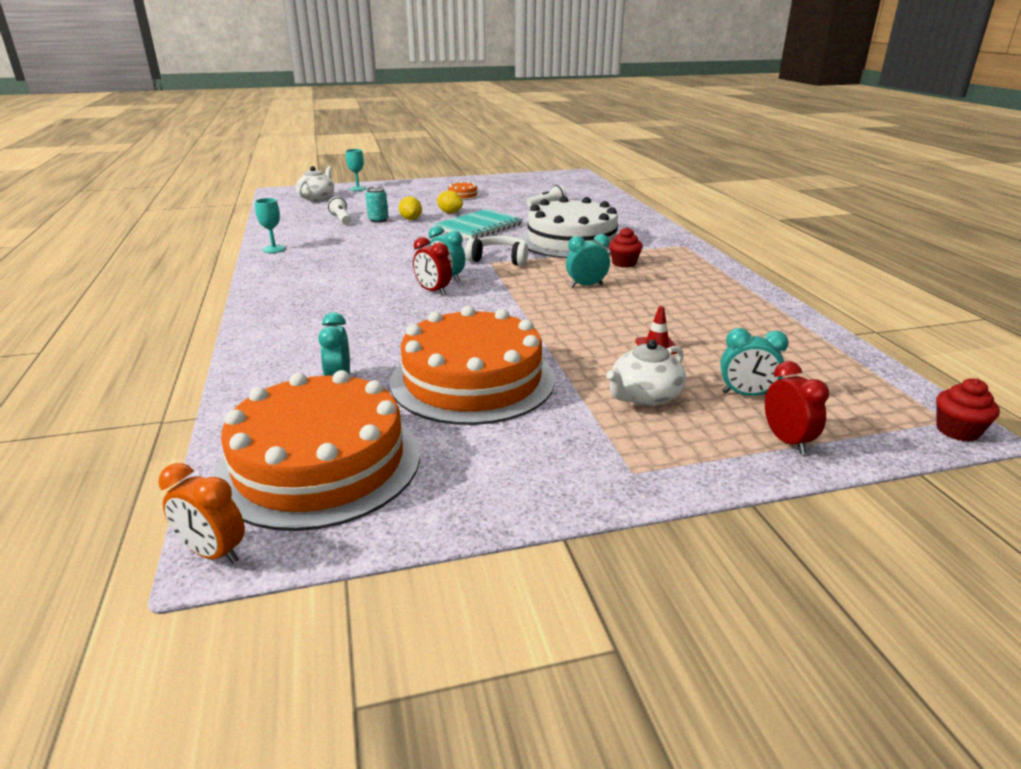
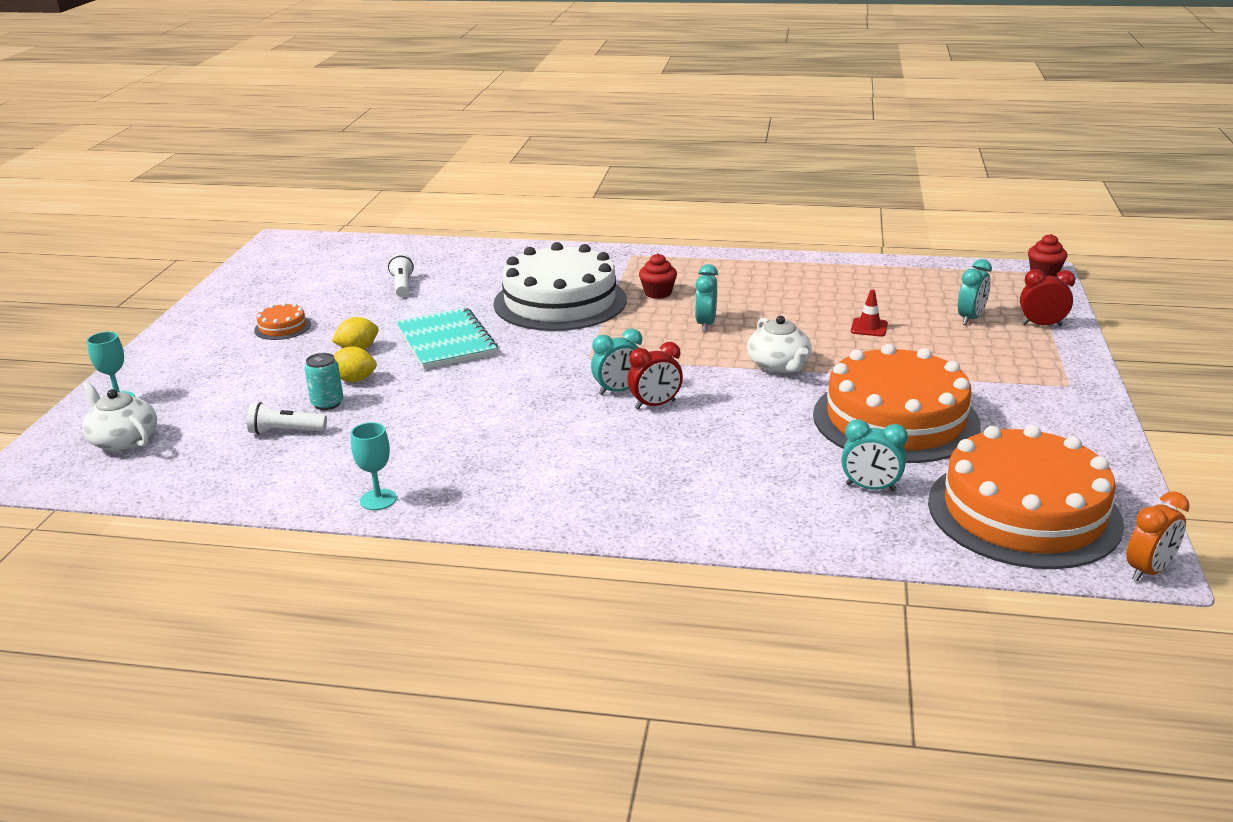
camera: 65 degrees left, 0 degrees up
white headphones [465,236,528,266] -> none
white teapot [606,340,686,406] -> white teapot moved to [747,316,812,373]

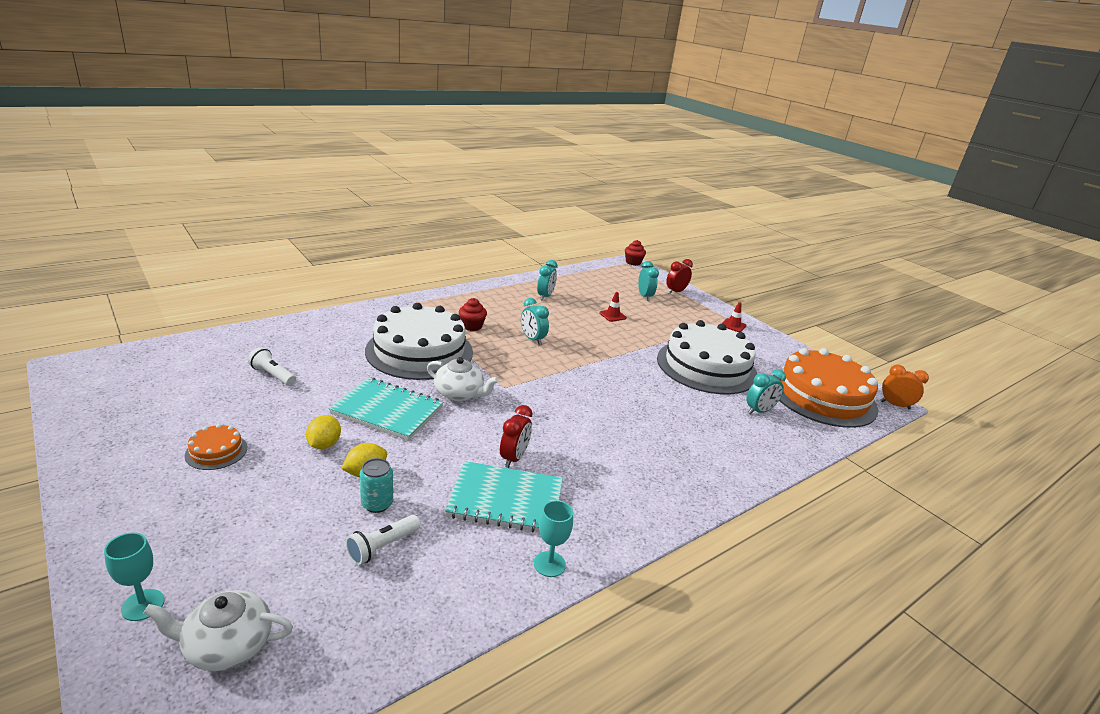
camera: 50 degrees left, 0 degrees up
turquoise clock [591,328,643,395] -> turquoise clock moved to [537,260,558,301]
red clock [627,342,683,410] -> red clock moved to [500,405,533,468]
white teapot [747,316,812,373] -> white teapot moved to [427,357,499,401]
orange cake [813,344,981,463] -> white cake [657,320,757,395]
orange clock [1126,491,1190,582] -> orange clock turned 75 degrees counterclockwise [880,365,929,409]
none -> turquoise notebook [445,461,563,532]
none -> red traffic cone [721,302,746,332]

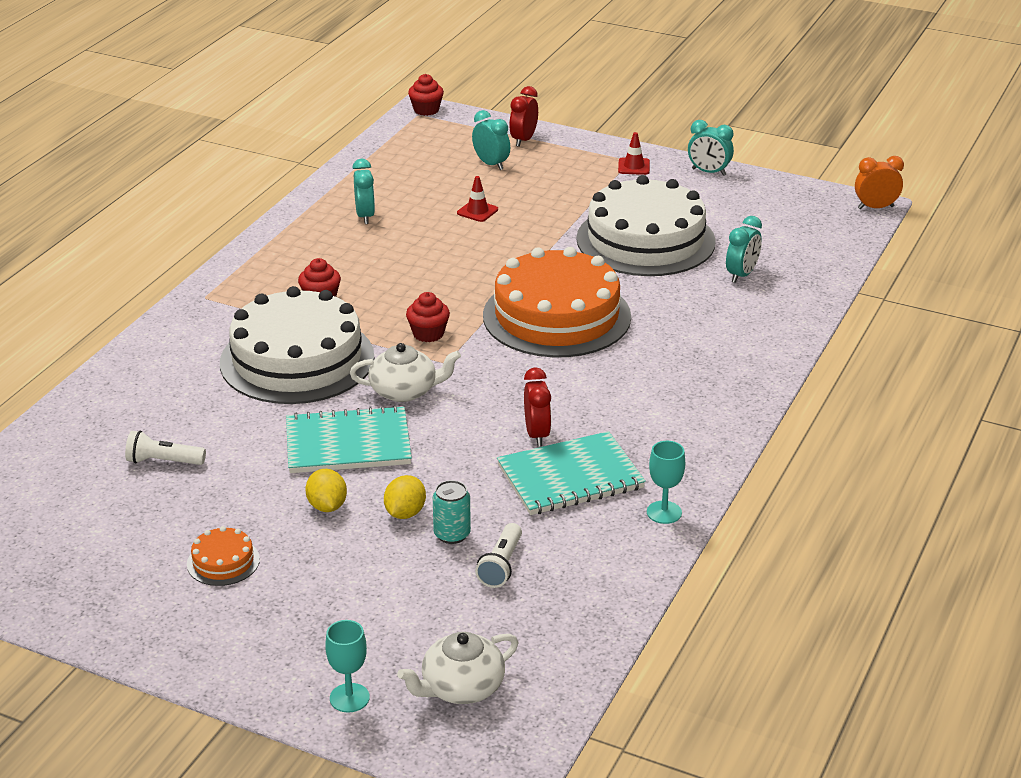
camera: 25 degrees left, 5 degrees up
turquoise clock [521,298,549,345] -> turquoise clock moved to [688,120,734,176]
orange cake [773,348,878,428] -> orange cake moved to [483,247,631,357]
none -> red cupcake [406,292,450,342]

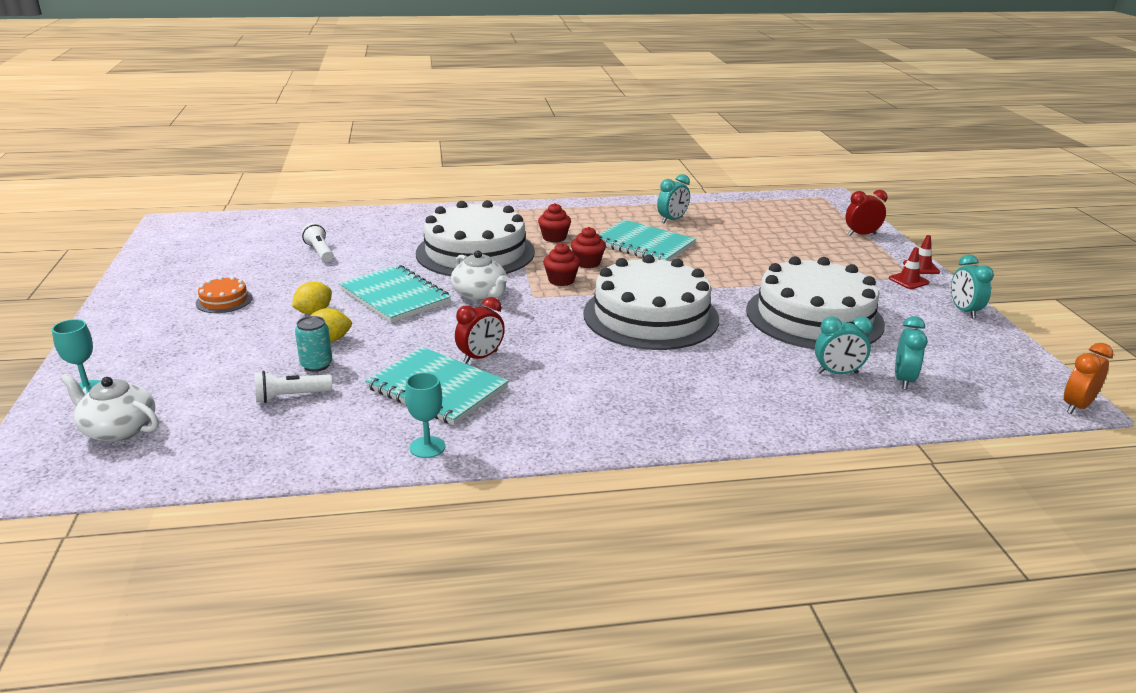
camera: 55 degrees right, 5 degrees down
red cupcake [408,74,444,116] -> red cupcake moved to [571,227,606,268]
red traffic cone [457,176,498,222] -> red traffic cone moved to [903,235,940,274]
turquoise clock [472,110,510,170] -> turquoise clock moved to [895,316,927,390]
orange cake [483,247,631,357] -> white cake [583,254,719,350]
orange clock [855,156,904,209] -> orange clock turned 90 degrees counterclockwise [1064,343,1113,414]
none -> turquoise notebook [598,220,696,261]

